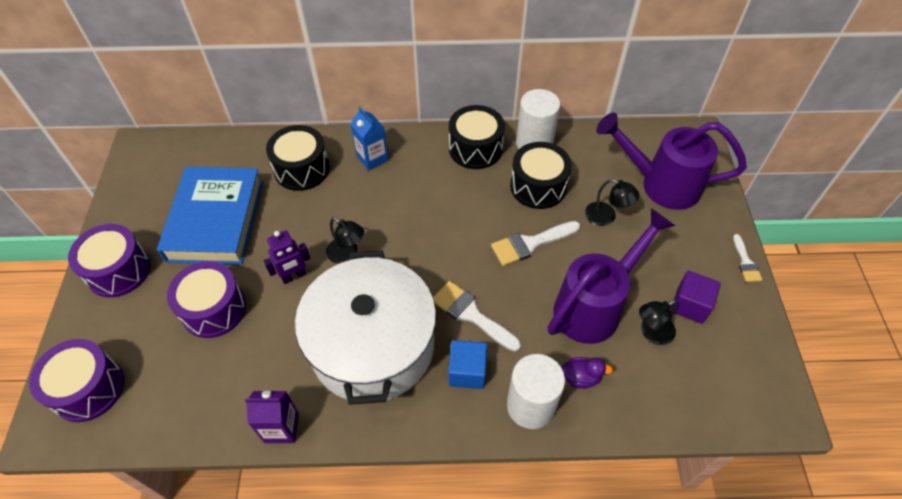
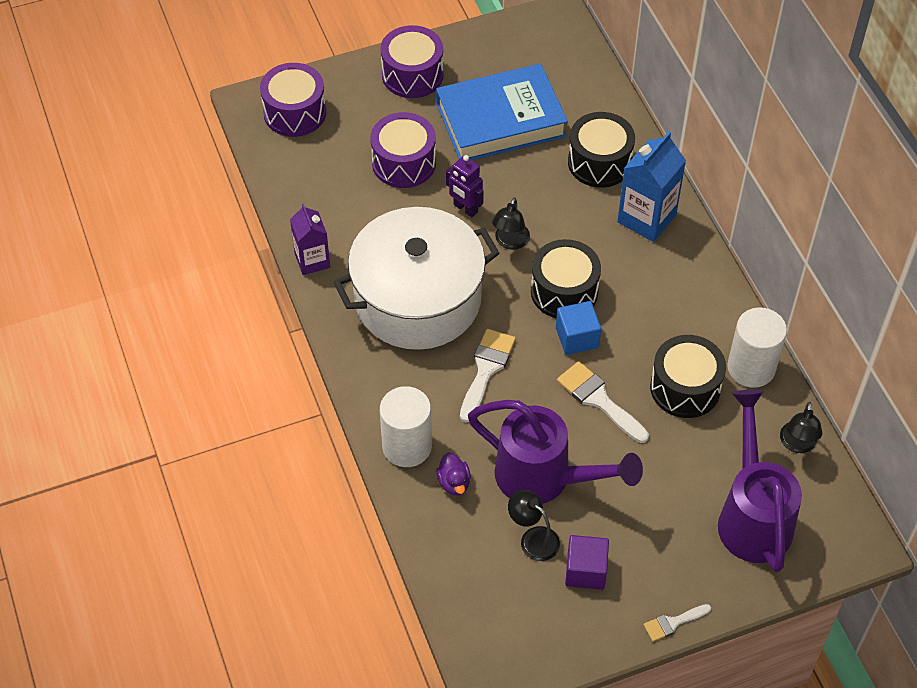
camera: 70 degrees right, 0 degrees up
blue carton [350,107,388,170] -> blue carton [617,132,686,242], size x1.53
blue cube [448,340,487,389] -> blue cube moved to [556,301,601,355]
black drum [449,105,505,169] -> black drum moved to [531,239,601,318]
black lamp [585,179,640,226] -> black lamp moved to [780,402,823,453]

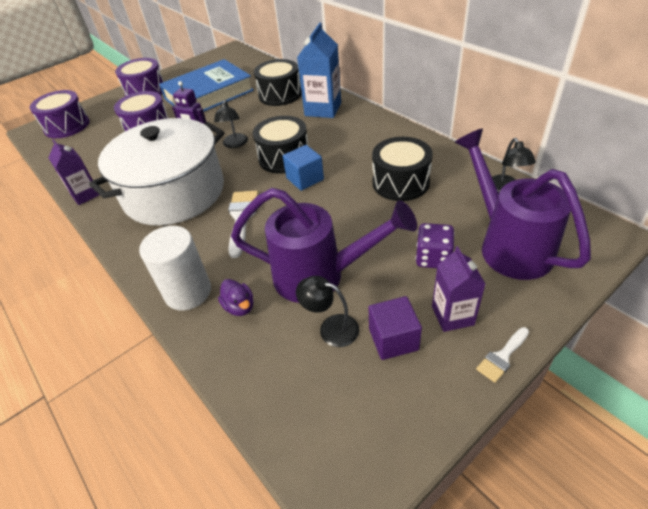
camera: 15 degrees left, 10 degrees down
white brush [557,361,649,443] -> none
white cylinder [727,307,787,388] -> none
none -> purple dice [416,223,455,268]
none -> purple carton [432,246,485,332]

